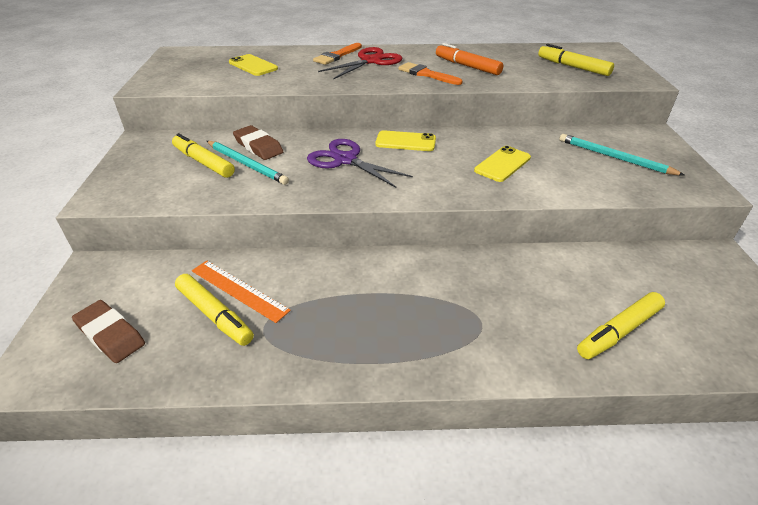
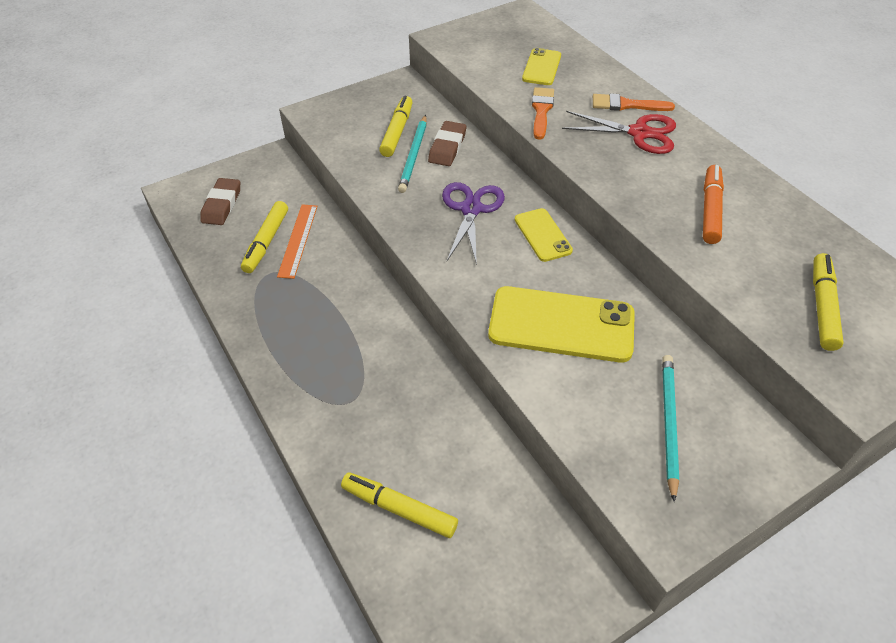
camera: 60 degrees right, 10 degrees up
orange brush [398,62,463,85] -> orange brush moved to [532,87,554,140]
yellow phone [474,146,531,182] -> yellow phone [488,286,635,363], size x1.85

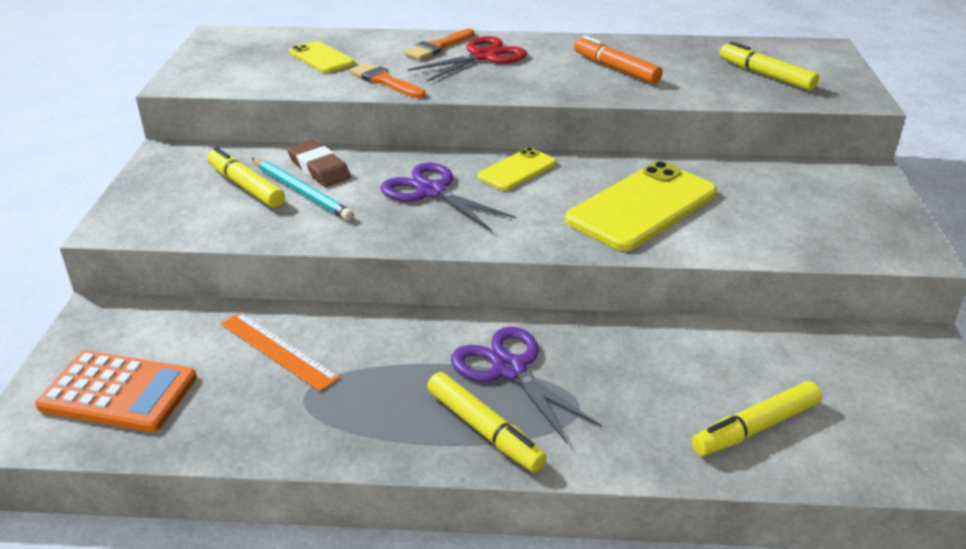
camera: 55 degrees left, 15 degrees down
brown eraser [200,178,240,225] -> orange calculator [35,350,197,432]
yellow marker [241,201,288,273] -> yellow marker moved to [427,372,547,472]
yellow phone [515,208,573,262] -> yellow phone turned 60 degrees counterclockwise [478,148,556,191]
turquoise pencil [662,355,679,502] -> none
none -> purple scissors [451,327,602,443]

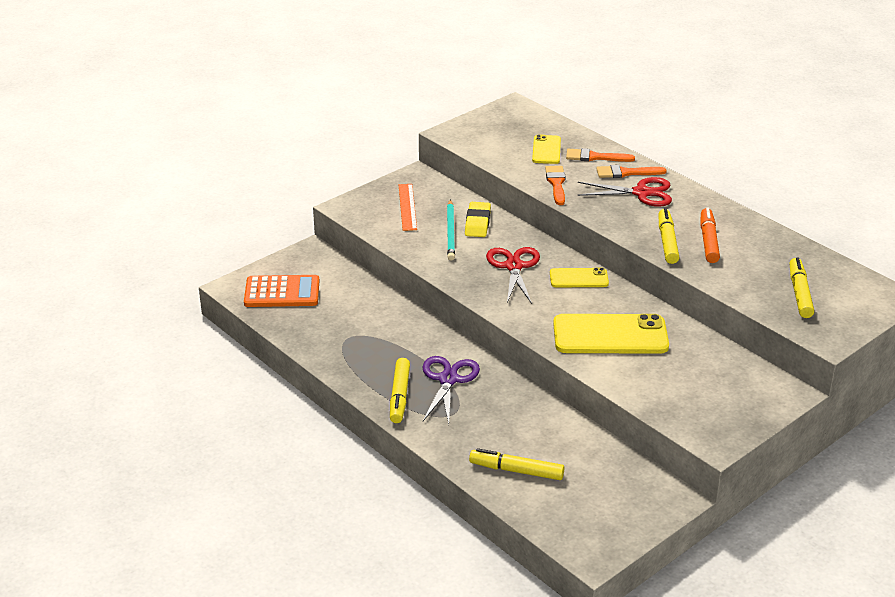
camera: 45 degrees right, 0 degrees up
orange calculator [35,350,197,432] -> orange calculator turned 60 degrees counterclockwise [244,275,319,307]
yellow marker [207,147,285,208] -> yellow marker moved to [658,208,679,264]
orange ruler [221,312,340,391] -> orange ruler moved to [399,184,417,231]
brown eraser [287,140,351,187] -> yellow eraser [465,202,491,237]
purple scissors [381,162,516,231] -> red scissors [486,247,540,304]
none -> orange brush [566,148,635,162]

